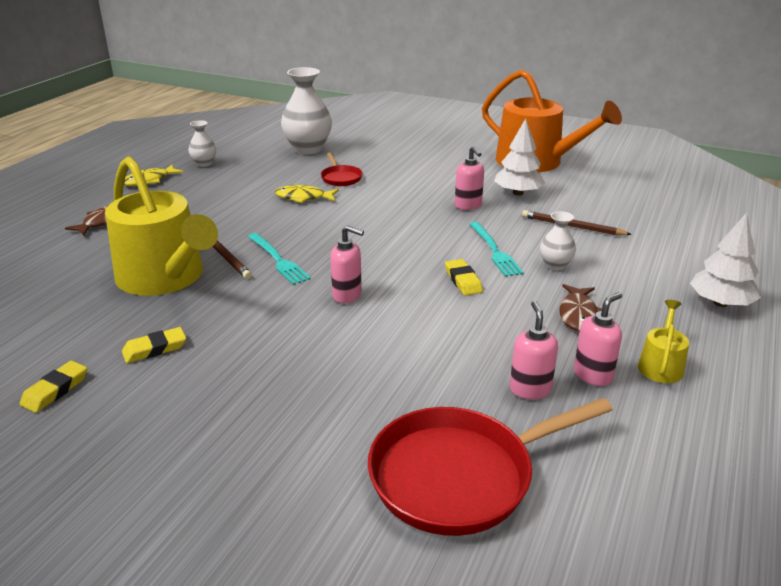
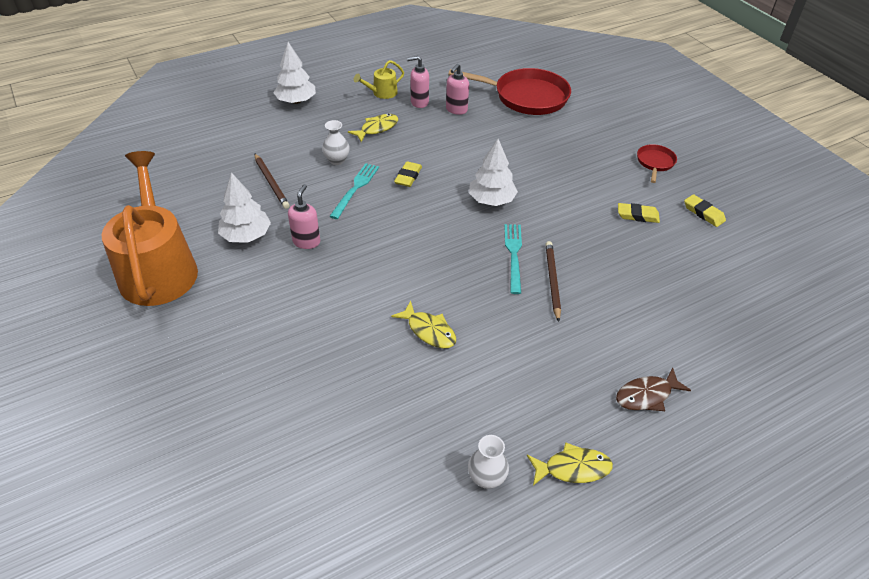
camera: 145 degrees left, 15 degrees up
yellow eraser [20,361,87,413] -> yellow eraser turned 75 degrees clockwise [684,194,726,227]
yellow watering can [105,156,218,296] -> none
white vase [281,67,332,155] -> none
red pan [321,153,363,186] -> red pan moved to [637,144,677,183]
pink soap dispenser [330,225,364,303] -> white tree [469,139,518,206]
brown fish [559,284,602,331] -> yellow fish [348,114,398,142]

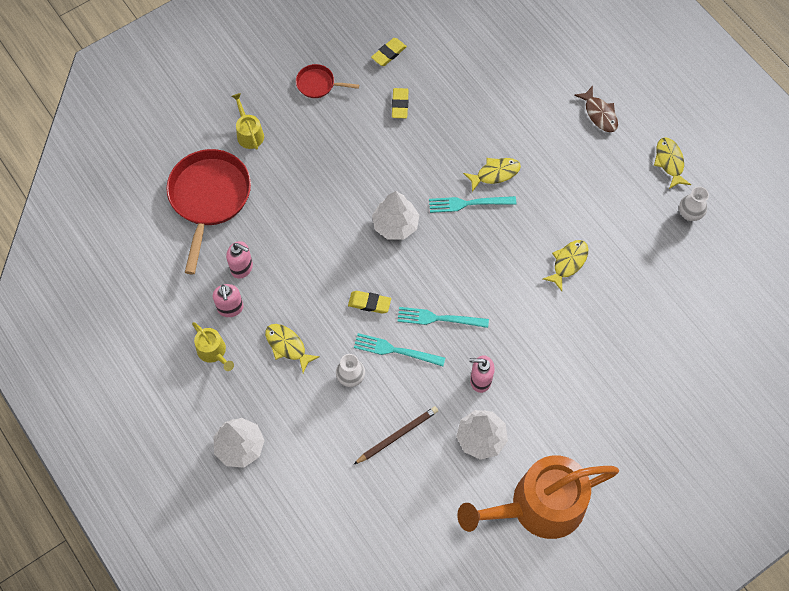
camera: 95 degrees left, 20 degrees up
brown pencil [545,241,561,322] -> yellow fish [463,158,521,192]
none -> yellow watering can [232,93,264,150]
none -> turquoise fork [398,307,489,328]

